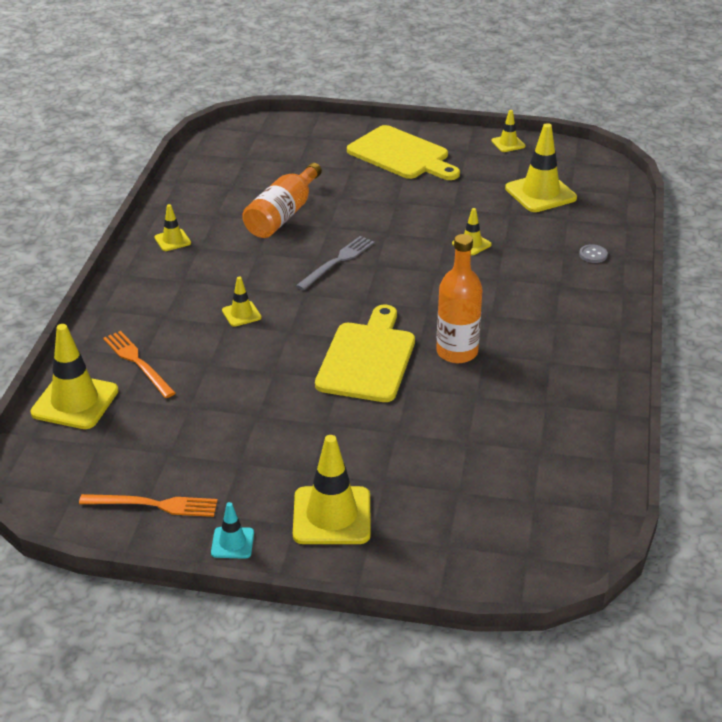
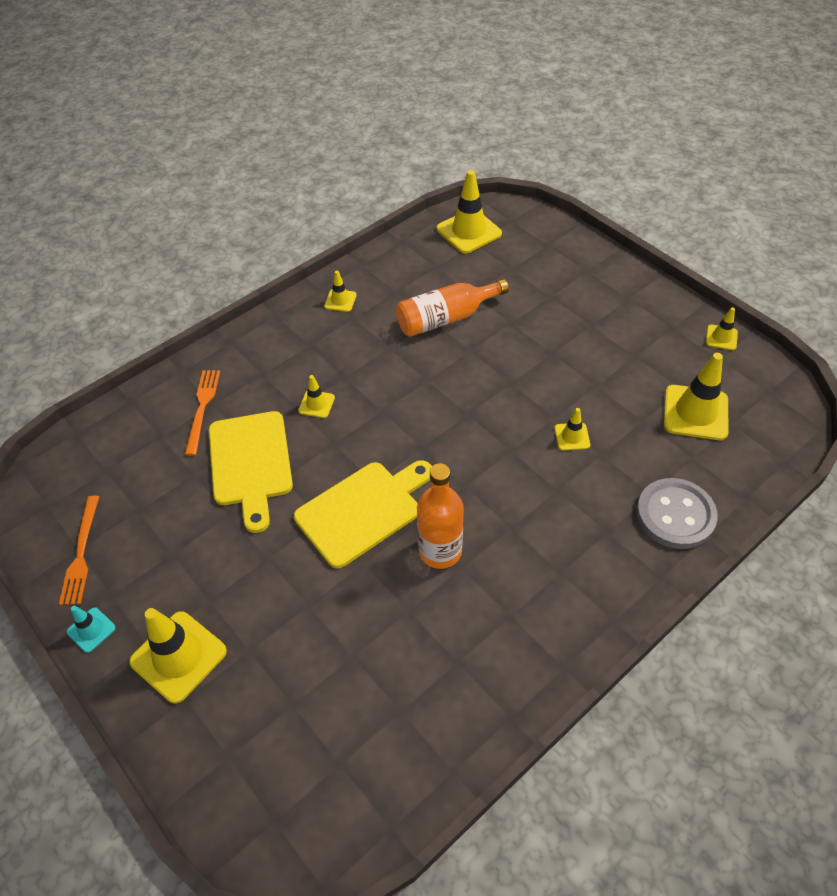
camera: 40 degrees right, 15 degrees up
yellow traffic cone [30,324,118,429] -> yellow traffic cone moved to [437,170,502,254]
orange fork [79,494,218,517] -> orange fork turned 45 degrees clockwise [59,496,99,605]
grey fork [296,236,374,290] -> none
yellow cutting board [347,125,460,180] -> yellow cutting board moved to [209,411,293,533]
grey button [579,244,608,263] -> grey button [636,478,718,549], size x2.47

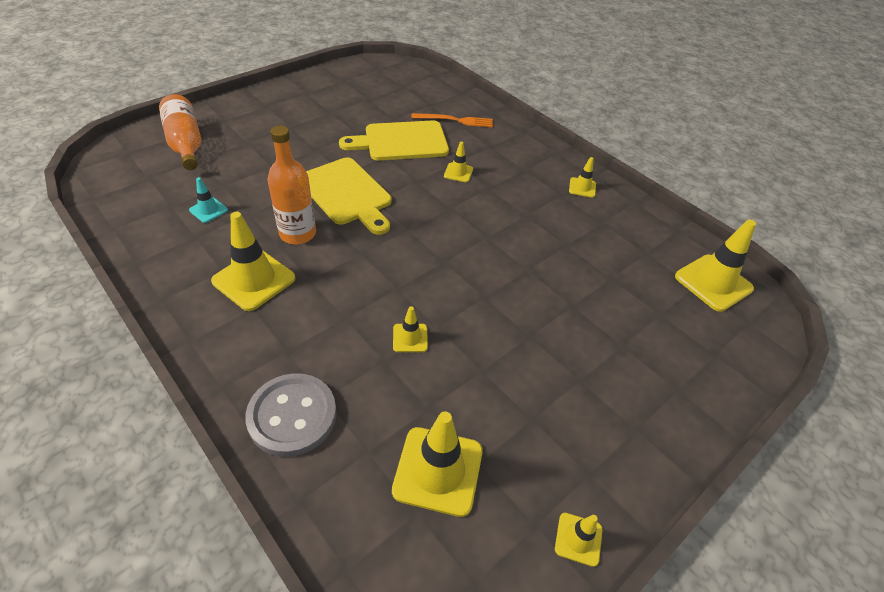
camera: 85 degrees right, 5 degrees down
orange fork [59,496,99,605] -> none
turquoise traffic cone [67,606,116,653] -> turquoise traffic cone moved to [189,177,228,223]
yellow traffic cone [129,608,227,704] -> yellow traffic cone moved to [211,212,296,311]
orange bottle [396,279,509,337] -> orange bottle moved to [159,94,201,170]

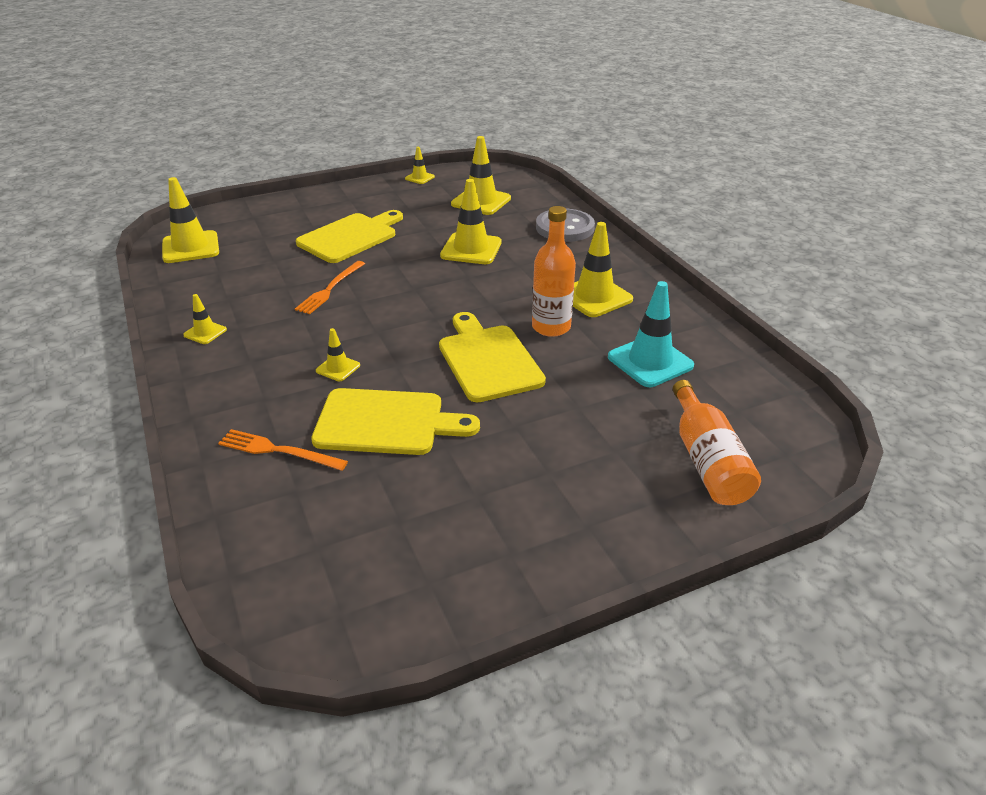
camera: 160 degrees left, 10 degrees down
turquoise traffic cone [189,177,228,223] -> turquoise traffic cone [608,281,694,387], size x1.95
yellow traffic cone [393,306,428,352] -> yellow traffic cone [440,179,502,264], size x1.95
none -> orange fork [295,261,365,314]
none -> yellow cutting board [296,210,403,263]

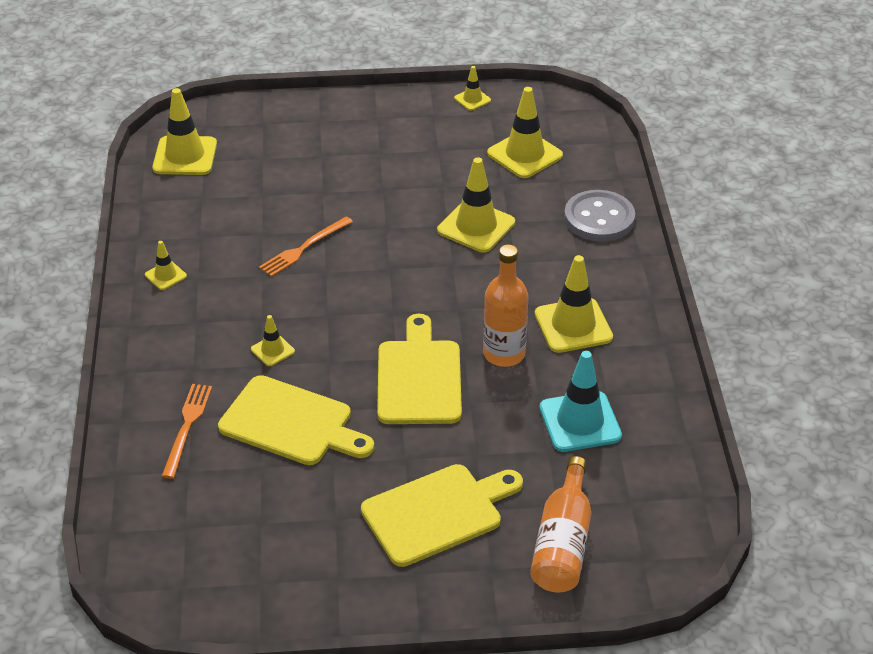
camera: 20 degrees right, 5 degrees up
orange fork [218,429,348,471] -> orange fork turned 60 degrees clockwise [162,384,212,479]
yellow cutting board [296,210,403,263] -> yellow cutting board moved to [361,464,523,567]

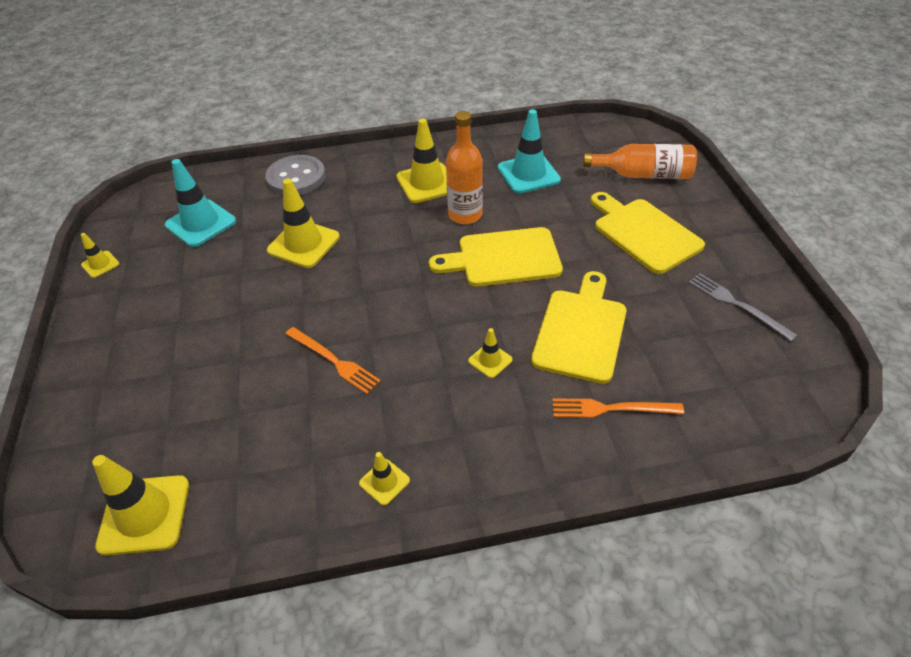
camera: 95 degrees left, 5 degrees up
yellow traffic cone [487,87,563,178] -> turquoise traffic cone [165,159,236,247]
none -> grey fork [689,273,797,341]

